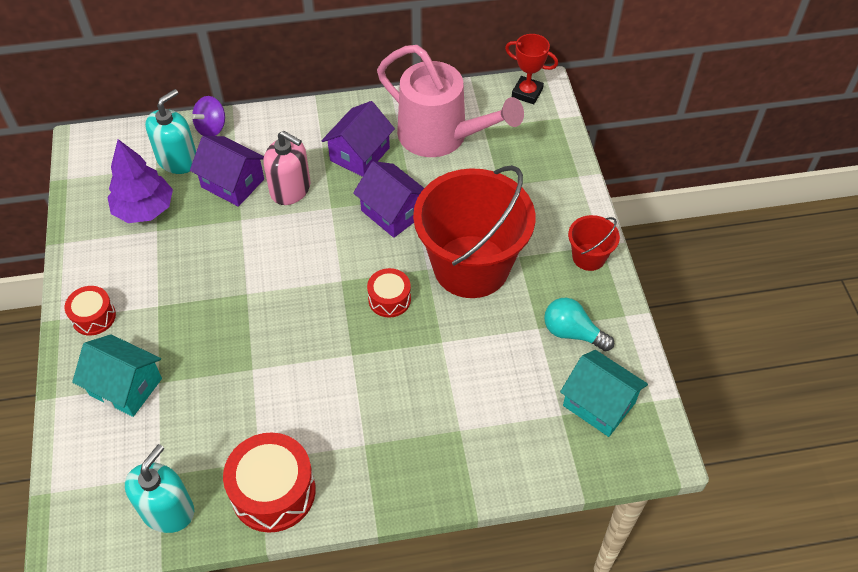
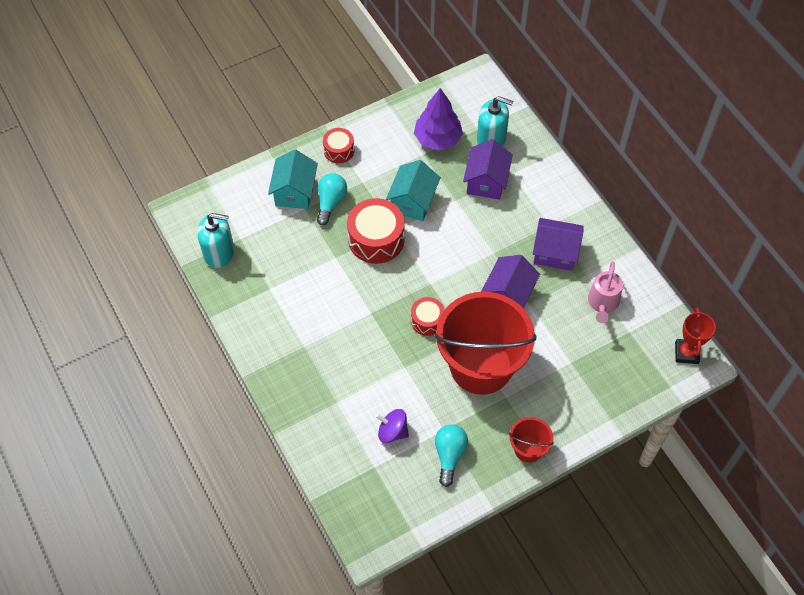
camera: 70 degrees right, 5 degrees up
purple spinning top [191,96,225,136] -> purple spinning top moved to [375,409,409,443]
red drum [223,433,316,533] -> red drum moved to [347,198,405,264]
pink soap dispenser [263,131,311,205] -> none
pink watering can [377,45,524,157] -> pink watering can [588,261,623,323], size x0.53
turquoise house [560,350,648,437] -> turquoise house moved to [386,160,441,221]
none -> turquoise light bulb [317,173,347,225]

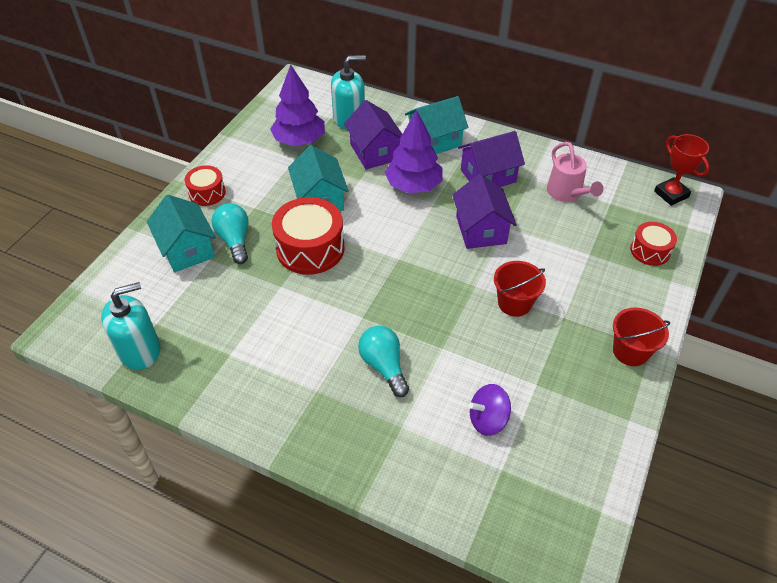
camera: 35 degrees left, 10 degrees down
red drum [411,297,445,336] -> red drum moved to [630,222,677,266]
red bucket [434,292,536,395] -> red bucket [494,261,546,317], size x0.44
turquoise light bulb [435,424,468,487] -> turquoise light bulb moved to [358,326,409,397]
none -> purple tree [385,109,442,193]
none -> turquoise house [405,96,468,154]

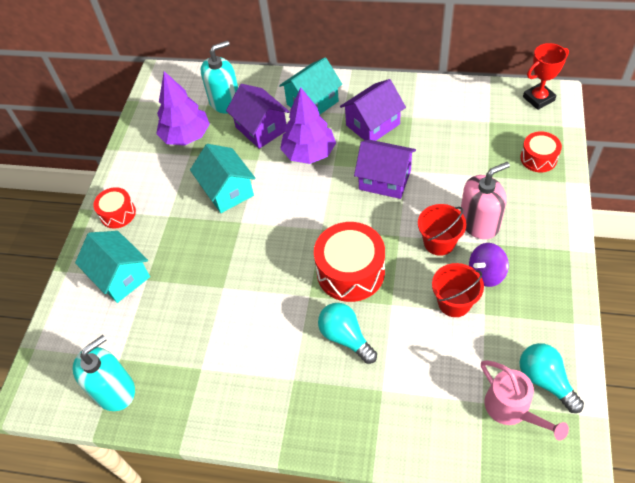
camera: 10 degrees left, 5 degrees up
turquoise light bulb [212,203,248,264] -> turquoise light bulb moved to [519,343,584,413]
red drum [272,197,344,275] -> red drum moved to [314,222,385,302]
purple house [453,174,517,249] -> purple house turned 45 degrees counterclockwise [354,140,416,199]
purple spinning top [469,384,511,436] -> purple spinning top moved to [469,243,509,287]
pink watering can [547,142,603,202] -> pink watering can moved to [481,360,569,440]
red bucket [613,307,670,366] -> red bucket moved to [432,263,484,317]
red trophy [654,134,710,206] -> red trophy turned 75 degrees counterclockwise [523,43,569,110]
none -> pink soap dispenser [460,162,510,239]

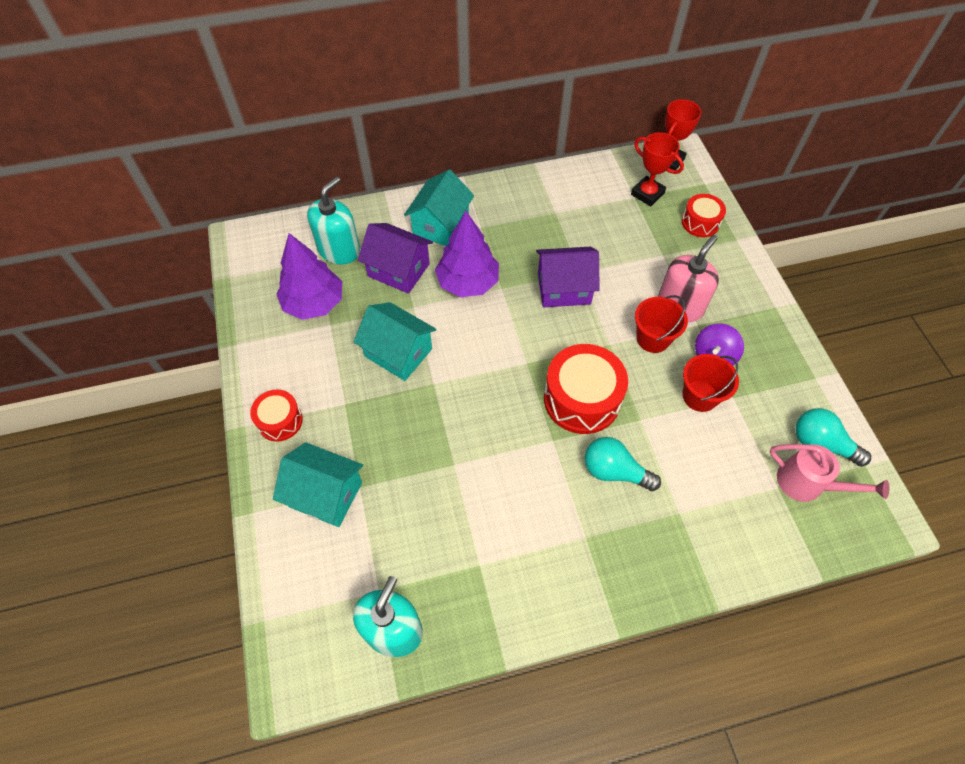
camera: 30 degrees left, 5 degrees up
purple house [340,79,406,141] -> none
none -> red trophy [631,132,684,206]

